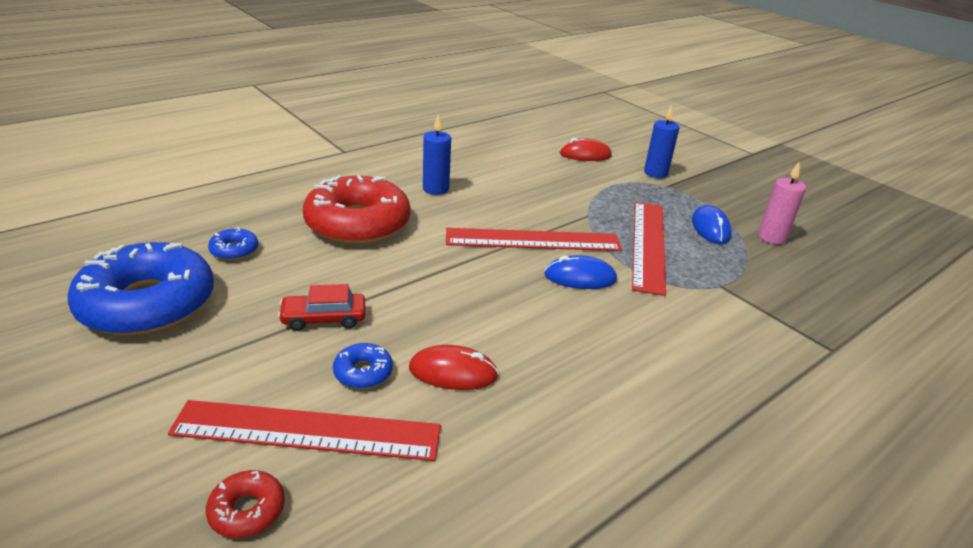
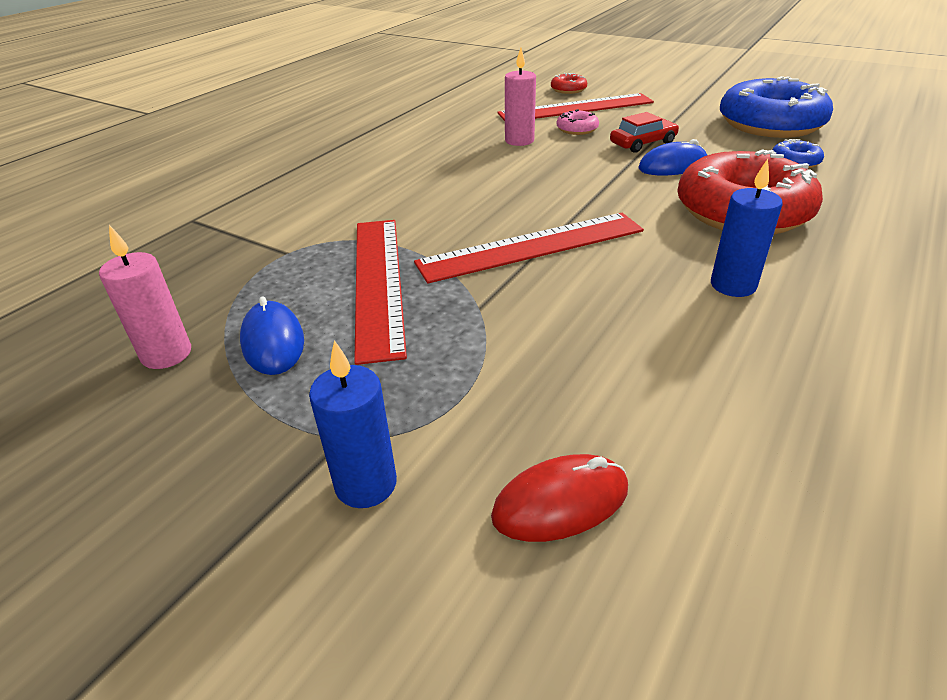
camera: 165 degrees right, 5 degrees up
blue donut [333,343,393,389] -> pink donut [557,109,599,135]
red mouse [409,345,499,390] -> pink candle [505,48,536,146]
blue mouse [544,255,617,289] -> blue mouse moved to [638,139,707,176]

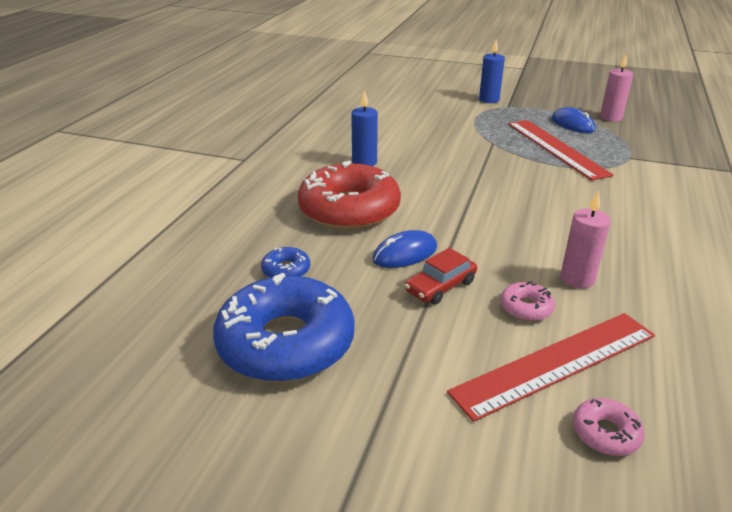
camera: 165 degrees right, 5 degrees down
red ruler [414,213,644,283] -> none
red mouse [491,454,628,542] -> none
red donut [551,73,587,94] -> pink donut [573,398,645,456]

